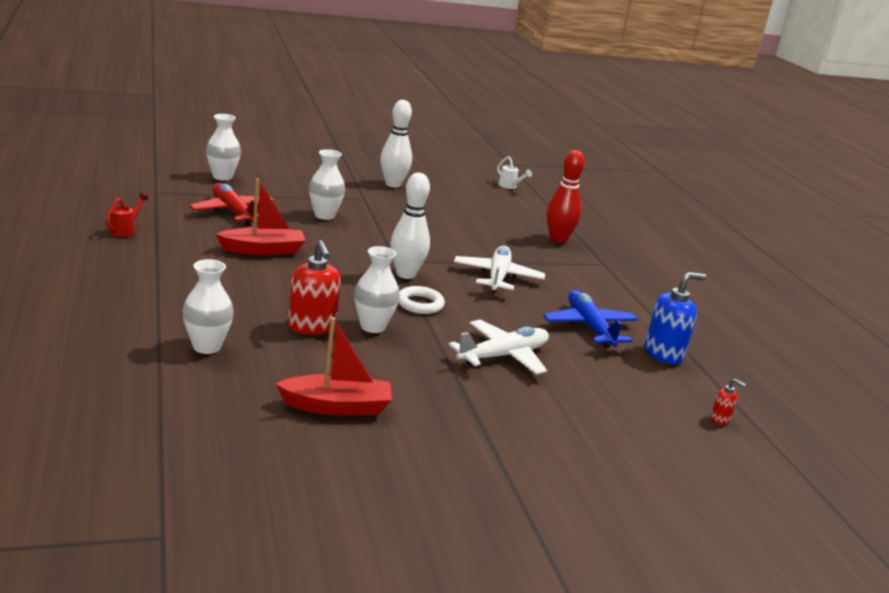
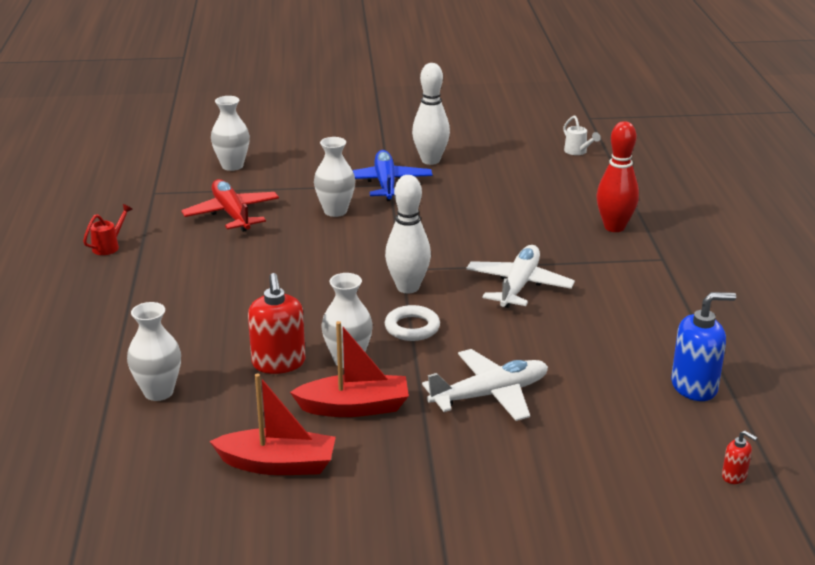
camera: 15 degrees right, 5 degrees up
red boat [216,178,305,255] -> red boat moved to [290,321,409,417]
blue plane [543,290,638,348] -> blue plane moved to [352,150,433,201]

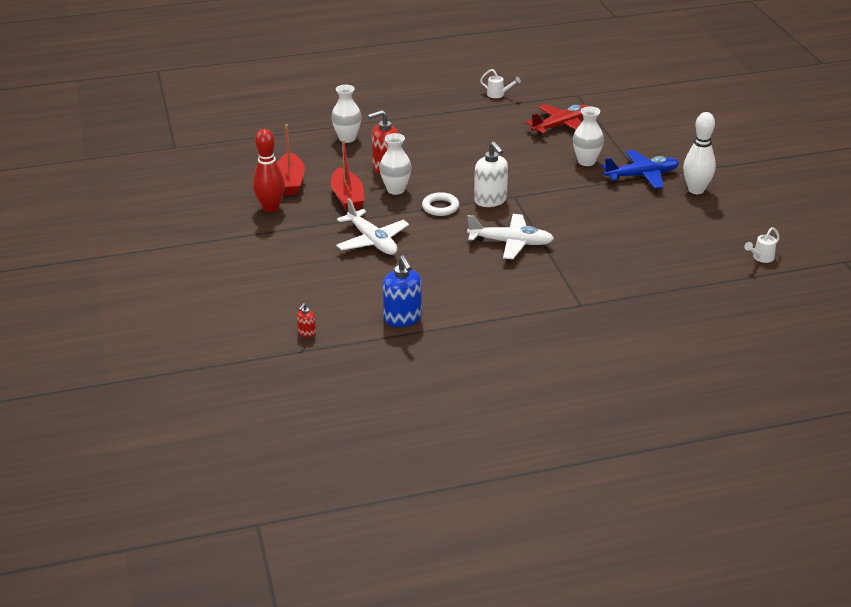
camera: 80 degrees right, 5 degrees up
red watering can [83,204,133,255] -> white watering can [480,69,521,98]
white vase [211,96,250,171] -> none
white bowling pin [385,175,431,293] -> white soap dispenser [474,141,508,207]
red bowling pin [596,121,639,232] -> red bowling pin moved to [253,129,285,212]

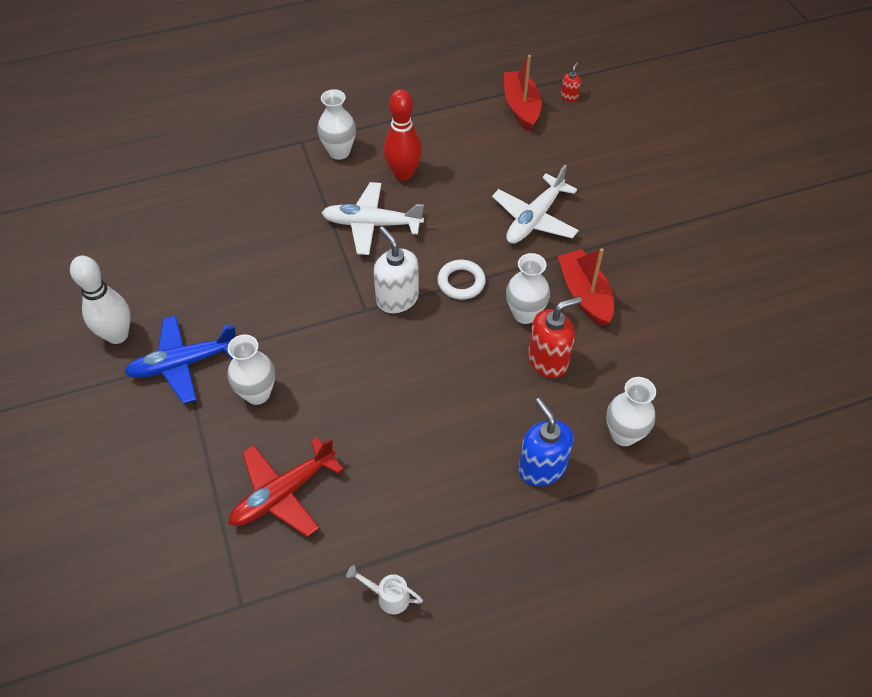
camera: 175 degrees right, 20 degrees up
red bowling pin [253,129,285,212] -> red bowling pin moved to [383,89,422,181]
red boat [277,124,305,195] -> red boat moved to [504,55,542,131]
white plane [336,198,409,255] -> white plane turned 105 degrees counterclockwise [492,165,579,244]
blue soap dispenser [383,255,422,327] -> blue soap dispenser moved to [518,398,574,486]
white watering can [744,227,780,263] -> none
none -> white vase [317,89,356,160]

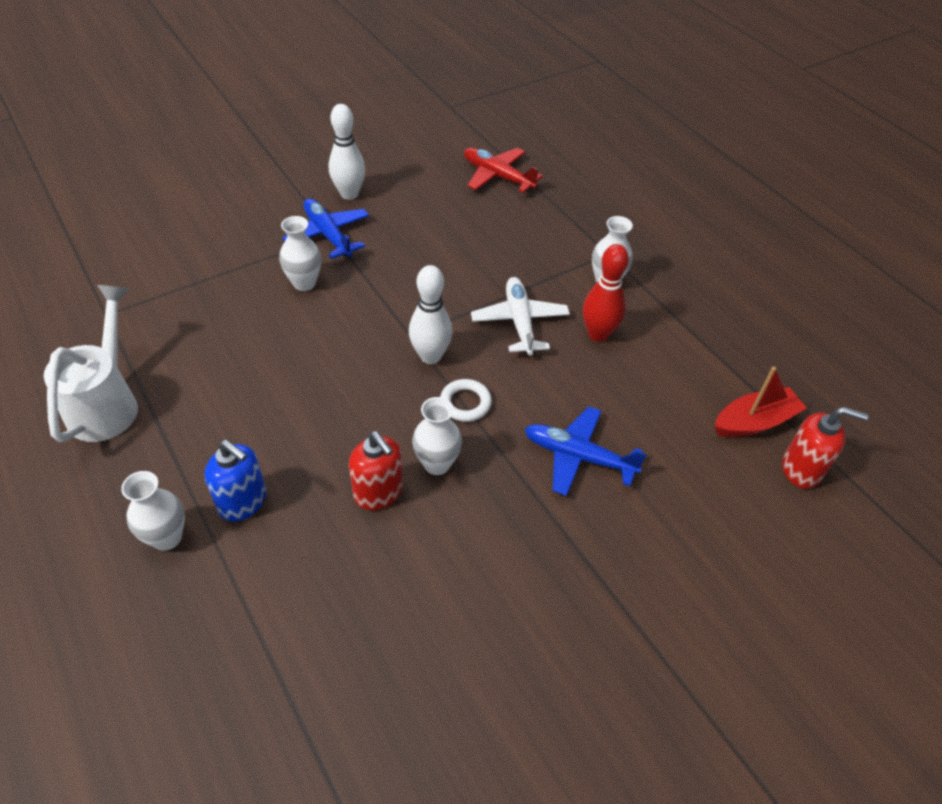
camera: 75 degrees right, 5 degrees down
red plane [229,437,344,537] -> red plane moved to [464,148,543,193]
white watering can [346,565,423,614] -> white watering can [44,285,138,442], size x2.46
white soap dispenser [373,226,419,313] -> white bowling pin [409,265,453,364]
white plane [492,165,579,244] -> blue plane [525,407,647,496]
blue soap dispenser [518,398,574,486] -> blue soap dispenser turned 75 degrees clockwise [204,440,267,521]
red boat [558,248,614,326] -> none
red soap dispenser [561,63,581,101] -> red soap dispenser [782,407,869,489], size x2.08
white vase [606,377,656,446] -> white vase moved to [121,471,185,551]

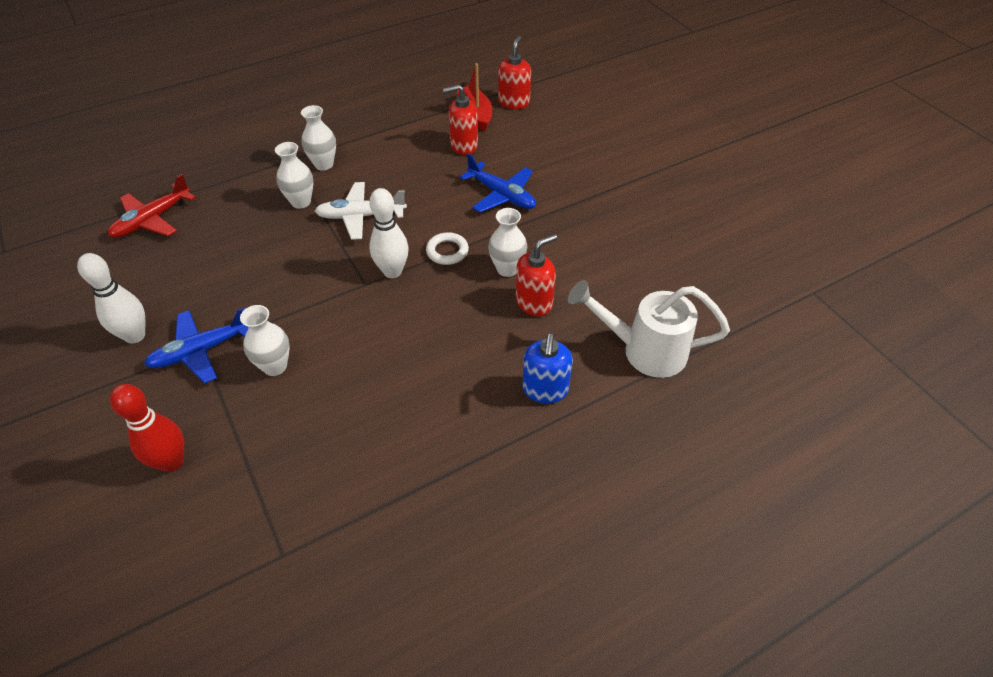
camera: 85 degrees left, 0 degrees up
white watering can [44,285,138,442] -> white watering can moved to [568,280,730,378]
white vase [121,471,185,551] -> white vase moved to [275,142,313,209]
blue soap dispenser [204,440,267,521] -> blue soap dispenser turned 150 degrees clockwise [522,333,573,404]
blue plane [525,407,647,496] -> blue plane turned 75 degrees counterclockwise [460,153,536,213]
red bowling pin [583,244,629,342] -> red bowling pin moved to [110,384,184,472]
none -> red soap dispenser [443,84,478,155]

